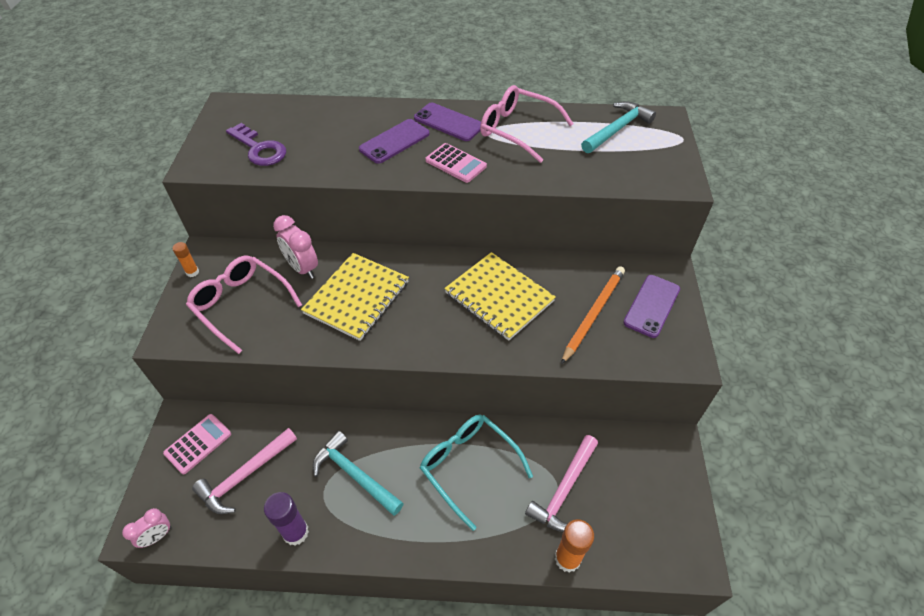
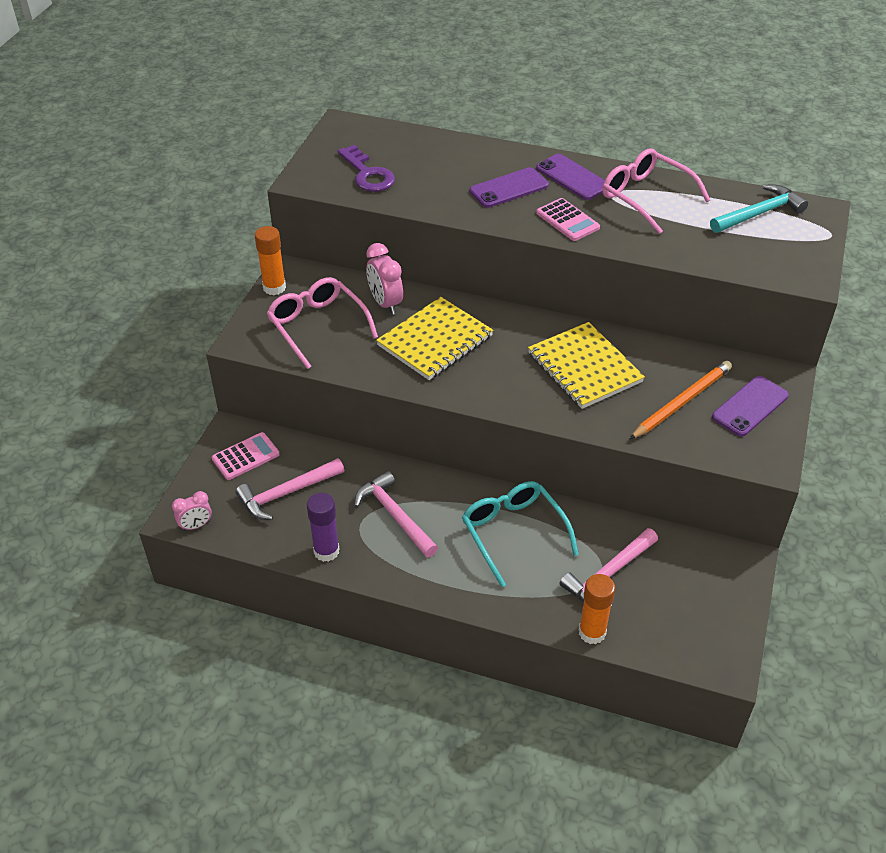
camera: 15 degrees right, 5 degrees down
orange glue stick [172,242,199,277] -> orange glue stick [255,226,286,295], size x1.74
turquoise hammer [313,431,404,516] -> pink hammer [354,471,438,558]

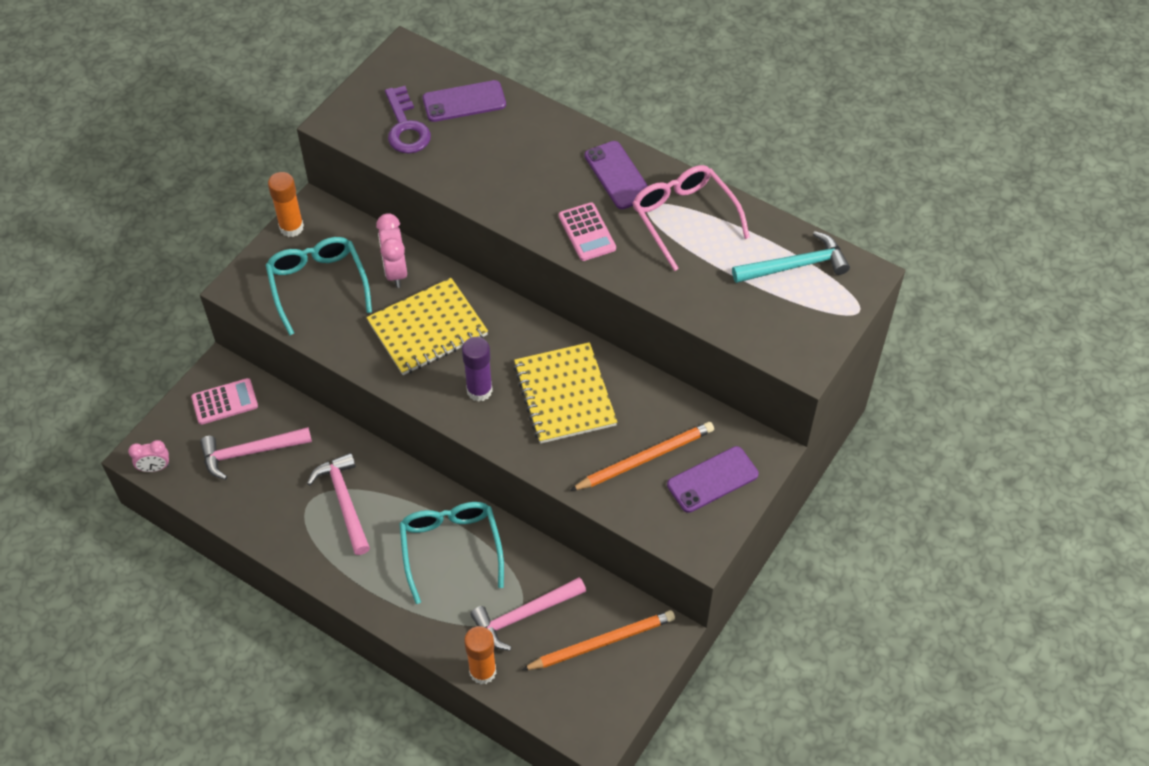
camera: 15 degrees right, 10 degrees up
pink glasses [267,277,378,369] -> turquoise glasses [266,237,372,336]
purple glue stick [307,493,339,562] -> purple glue stick moved to [462,337,493,402]
purple phone [470,167,549,208] -> purple phone moved to [423,80,506,122]
none -> orange pencil [522,610,675,670]

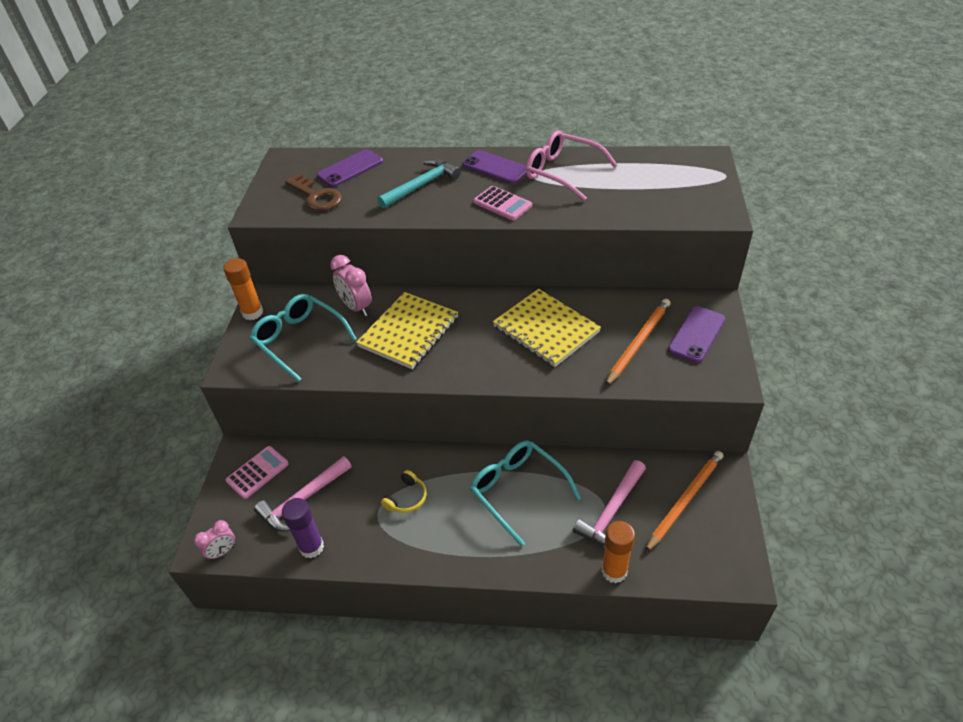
camera: 25 degrees left, 10 degrees down
pink hammer [307,453,370,555] -> yellow headphones [381,470,427,513]
purple key [385,86,431,154] -> brown key [285,174,342,211]
purple glue stick [462,337,493,402] -> purple glue stick moved to [282,498,324,559]
turquoise hammer [732,231,850,283] -> turquoise hammer moved to [377,159,461,209]

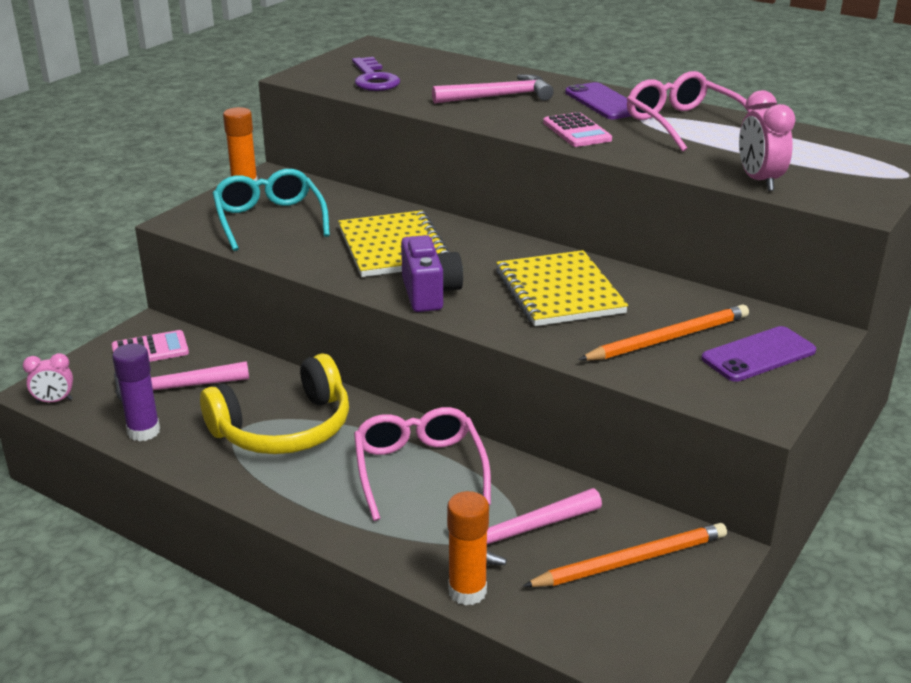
camera: 25 degrees right, 15 degrees down
brown key [285,174,342,211] -> purple key [352,57,400,91]
purple phone [317,149,383,187] -> none
pink clock [330,255,372,316] -> pink clock moved to [739,90,796,191]
yellow notebook [356,292,458,369] -> yellow notebook turned 75 degrees counterclockwise [338,210,449,277]
turquoise hammer [377,159,461,209] -> pink hammer [432,74,554,103]
yellow headphones [381,470,427,513] -> yellow headphones [200,353,349,454], size x2.33
turquoise glasses [470,441,581,547] -> pink glasses [354,407,491,521]
none -> purple camera [401,235,463,312]

